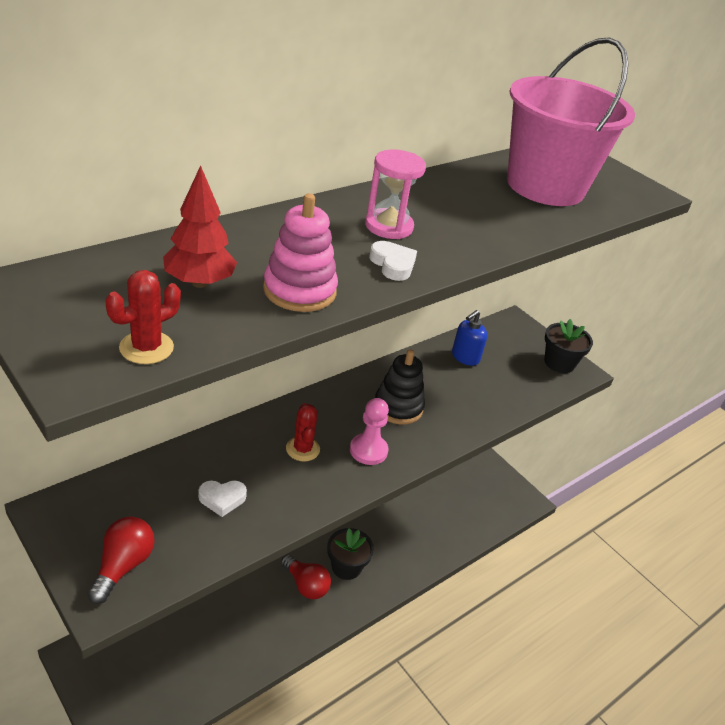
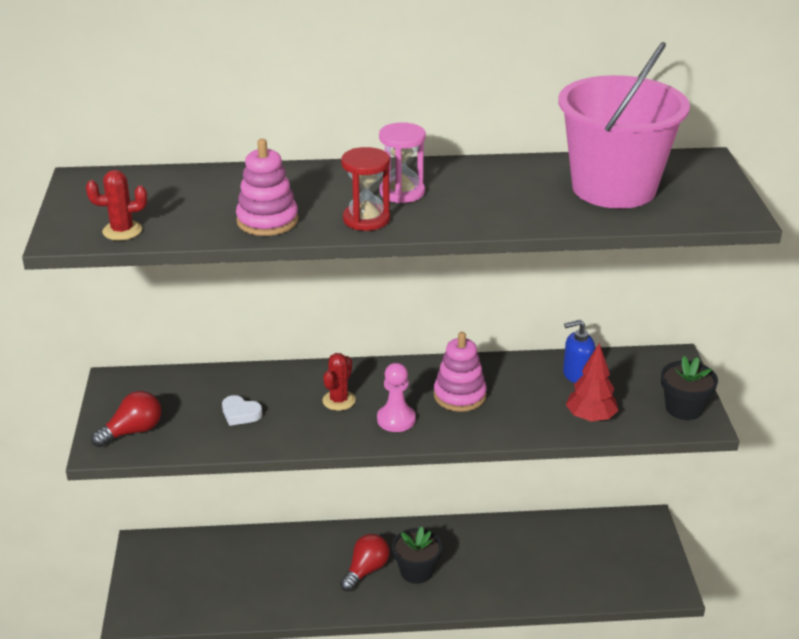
camera: 40 degrees right, 5 degrees down
red tree [163,165,237,288] -> red tree moved to [566,343,619,422]
red light bulb [281,555,331,599] -> red light bulb turned 135 degrees counterclockwise [340,534,389,591]
white heart [369,241,417,281] -> red hourglass [341,147,390,231]
black stacking toy [375,349,425,424] -> pink stacking toy [434,332,487,412]

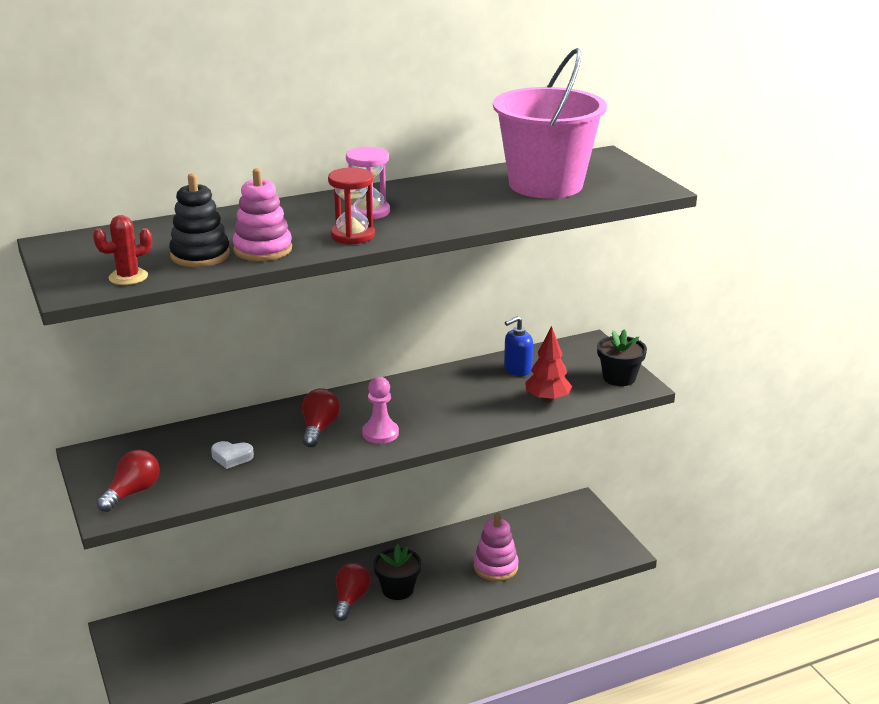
camera: 20 degrees left, 5 degrees down
red cactus [322,353,356,411] -> red light bulb [302,388,340,447]
pink stacking toy [434,332,487,412] -> pink stacking toy moved to [474,513,519,581]
none -> black stacking toy [169,173,230,267]

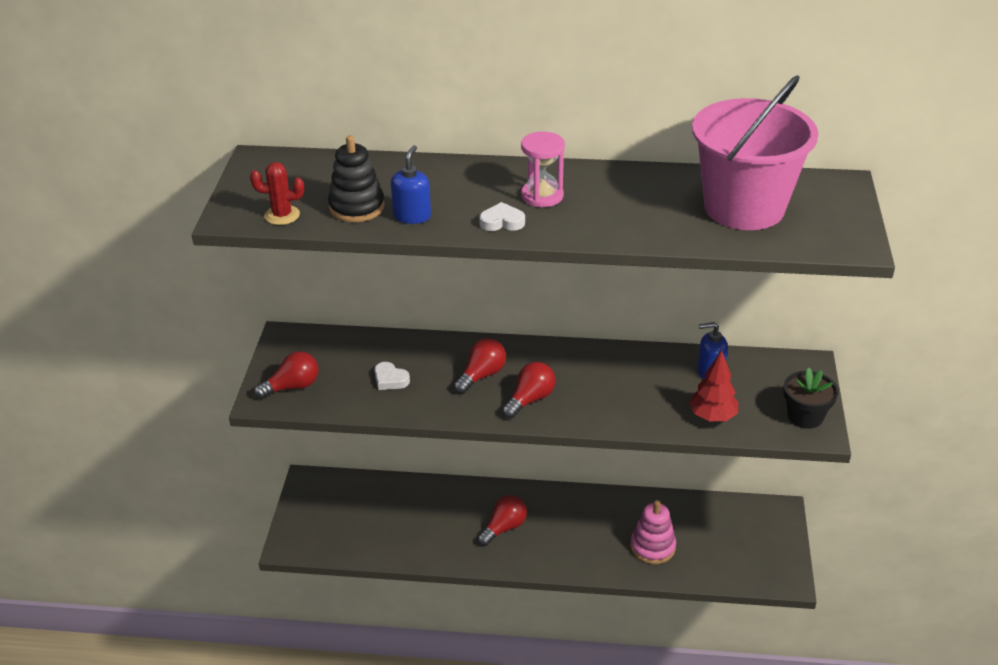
camera: 30 degrees right, 10 degrees up
pink stacking toy [233,168,292,261] -> blue soap dispenser [391,145,431,224]
red hourglass [328,167,375,244] -> white heart [479,202,525,231]
pink pawn [362,377,399,444] -> red light bulb [502,362,555,418]
black flower pot [373,544,421,600] -> none

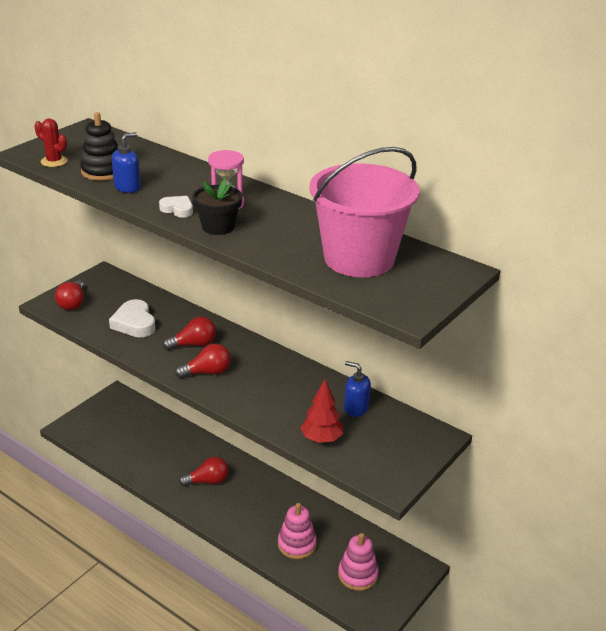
camera: 30 degrees right, 5 degrees down
red light bulb [254,351,319,399] -> red light bulb turned 90 degrees clockwise [55,280,84,310]
white heart [374,362,410,390] -> white heart [109,299,155,337], size x1.70
black flower pot [783,367,838,429] -> black flower pot moved to [193,179,242,235]
none -> pink stacking toy [338,533,379,591]

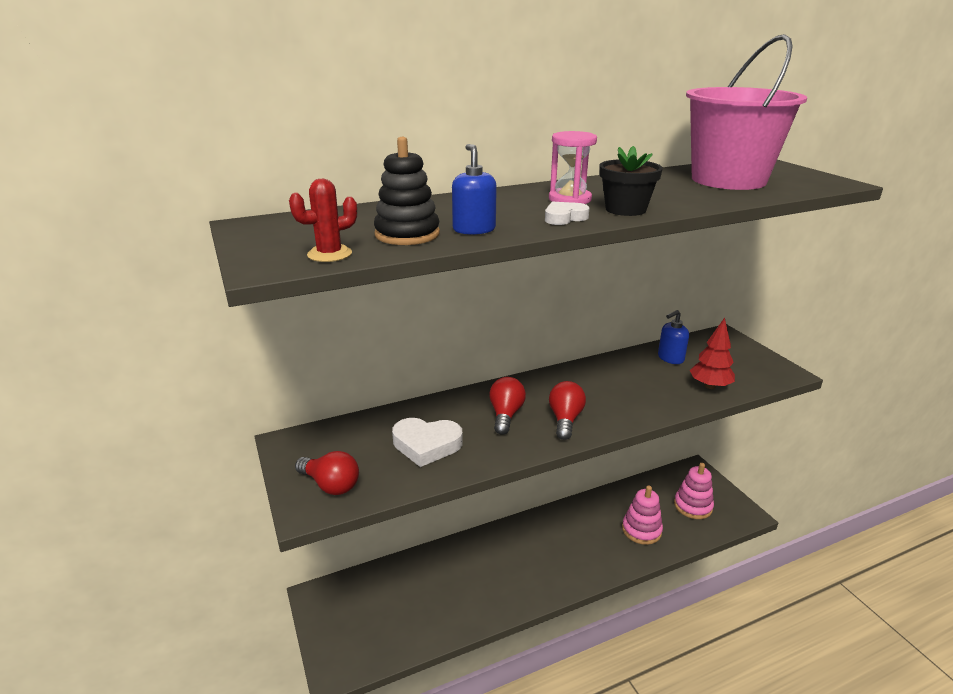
camera: 60 degrees left, 5 degrees down
red light bulb [179,457,228,487] -> none

